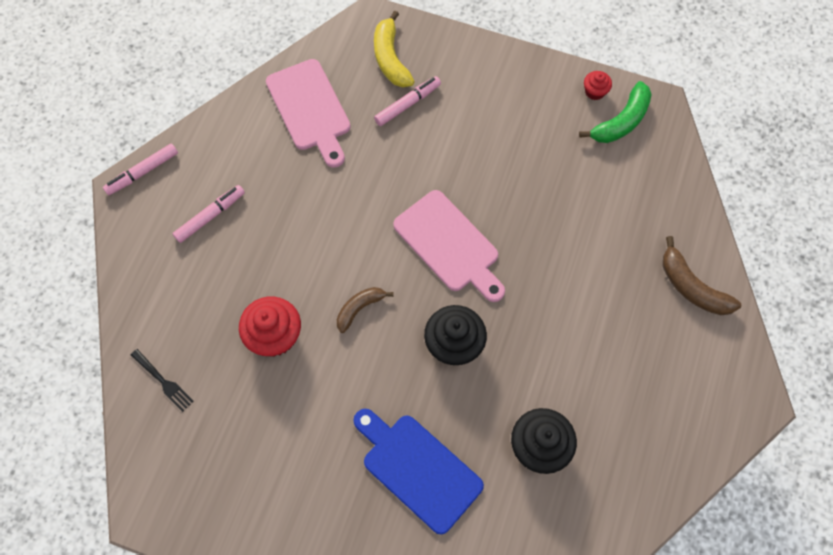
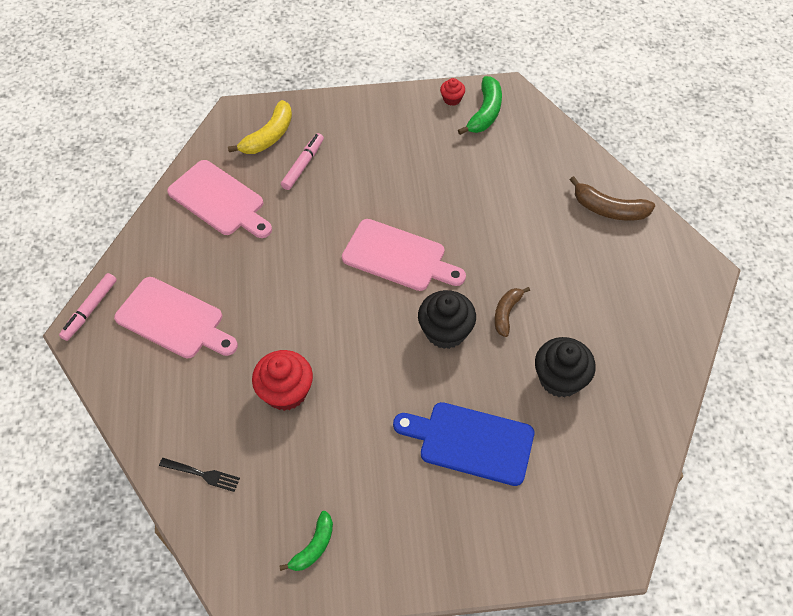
camera: 25 degrees left, 10 degrees down
pink marker [173,185,245,243] -> pink cutting board [114,277,238,358]
brown banana [337,287,394,333] -> brown banana moved to [494,287,530,337]
yellow banana [374,11,415,87] -> yellow banana turned 105 degrees counterclockwise [228,100,292,154]
none -> green banana [279,511,333,571]

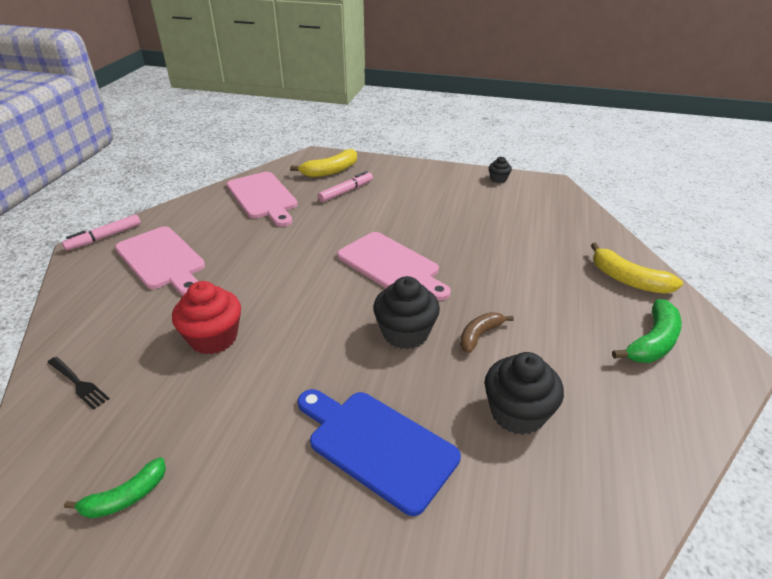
camera: 20 degrees right, 20 degrees down
red cupcake [440,78,465,106] -> black cupcake [489,157,512,183]
green banana [458,76,502,135] -> green banana moved to [612,299,682,363]
brown banana [570,176,655,221] -> yellow banana [591,243,683,294]

